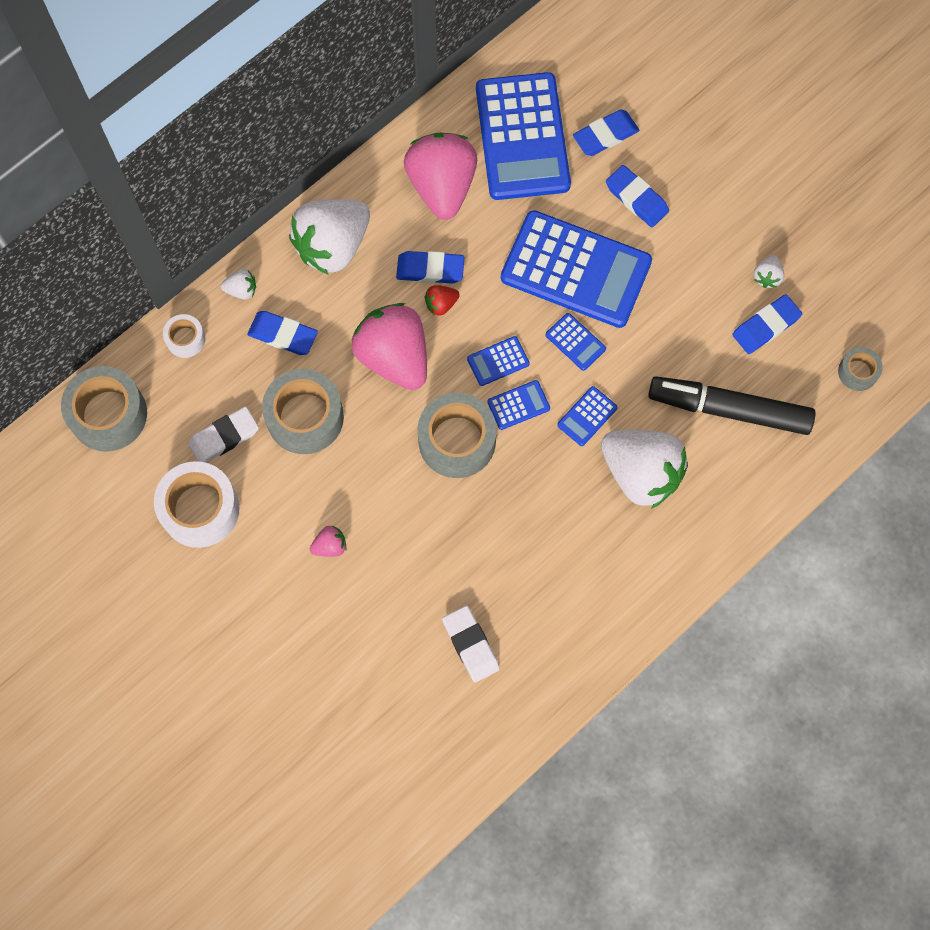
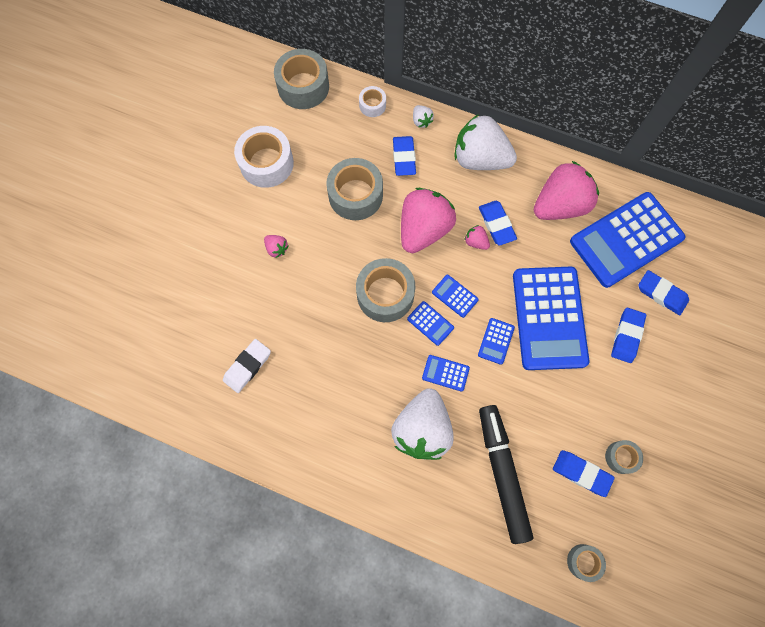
camera: 65 degrees right, 0 degrees up
white eraser [188,406,259,463] -> none
red strawberry [425,285,460,316] -> pink strawberry [464,225,490,250]
white strawberry [754,255,784,288] -> grey tape [605,440,643,474]

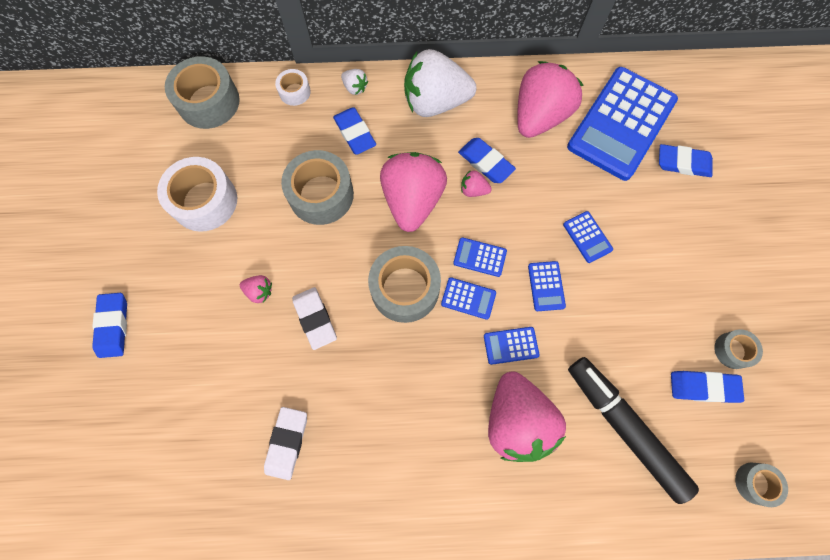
camera: 25 degrees left, 0 degrees up
white strawberry [391,388,453,460] -> pink strawberry [488,372,566,462]
blue calculator [513,267,589,370] -> blue calculator [563,211,613,263], size x0.40
blue eraser [611,308,646,363] -> blue eraser moved to [92,293,127,358]
none -> white eraser [292,287,337,350]

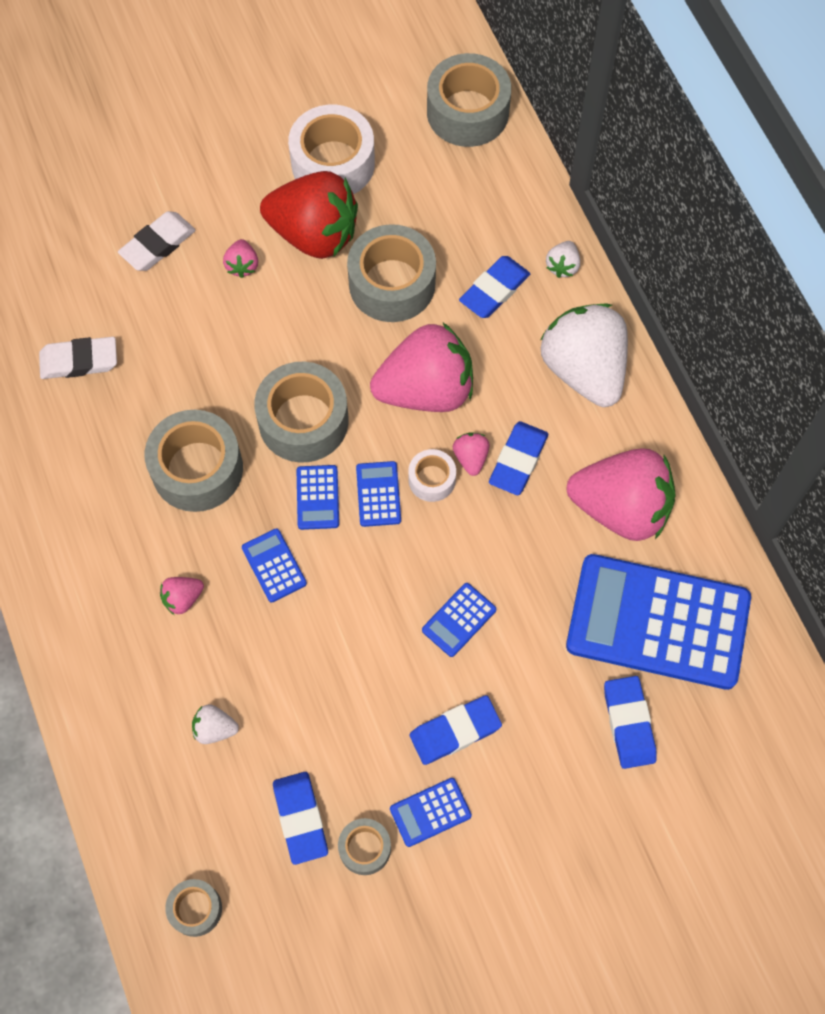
camera: 70 degrees right, 5 degrees down
blue eraser [92,293,127,358] -> blue eraser moved to [410,695,502,765]
white tape [275,69,311,106] -> white tape moved to [408,449,456,502]
white eraser [292,287,337,350] -> white eraser moved to [118,211,196,271]
pink strawberry [488,372,566,462] -> pink strawberry [160,577,204,615], size x0.41
blue calculator [528,261,566,311] -> blue calculator moved to [390,778,472,847]
black marker [568,357,699,504] -> white strawberry [192,704,239,744]
none -> grey tape [145,410,243,512]
none -> red strawberry [260,171,358,259]

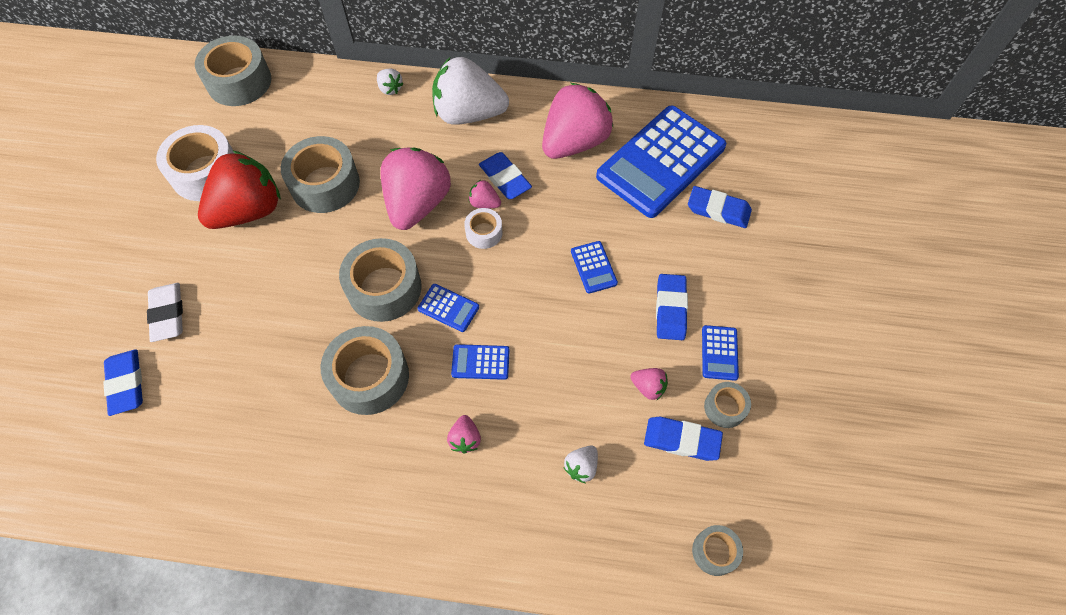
camera: 60 degrees left, 5 degrees down
white eraser [39,337,117,379] -> none
pink strawberry [223,239,258,278] -> pink strawberry moved to [630,368,668,400]
blue calculator [356,461,401,527] -> none
blue eraser [459,256,530,318] -> blue eraser moved to [103,349,143,416]

